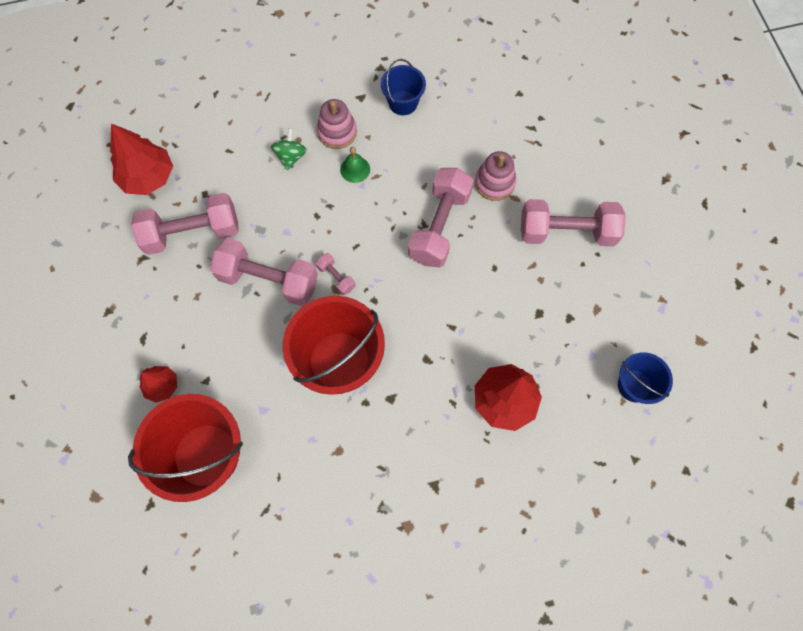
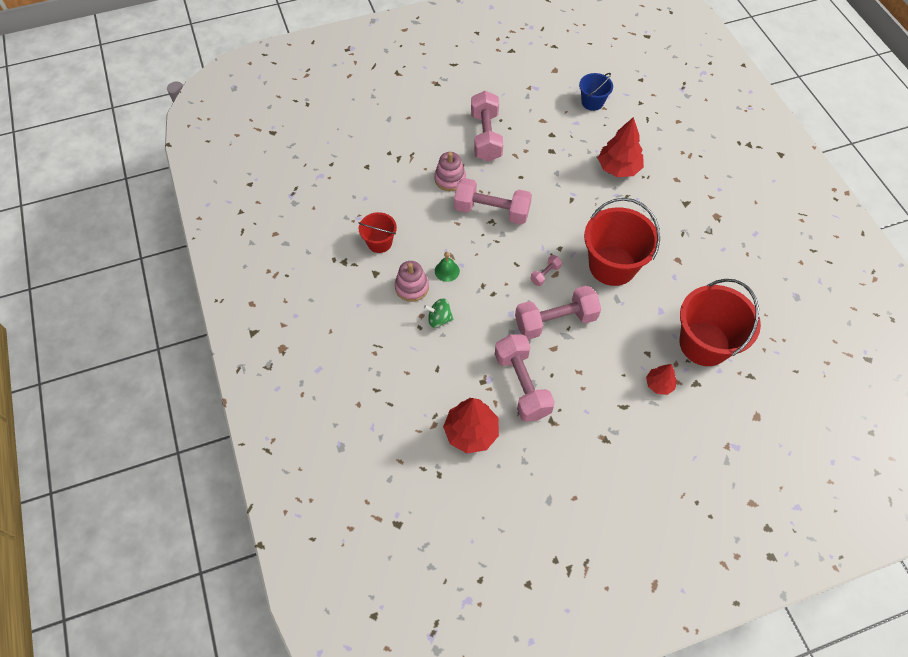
camera: 95 degrees left, 10 degrees down
pink dumbbell [210,238,318,306] -> pink dumbbell turned 60 degrees clockwise [515,286,601,340]
blue bucket [381,59,426,115] -> red bucket [359,212,397,253]

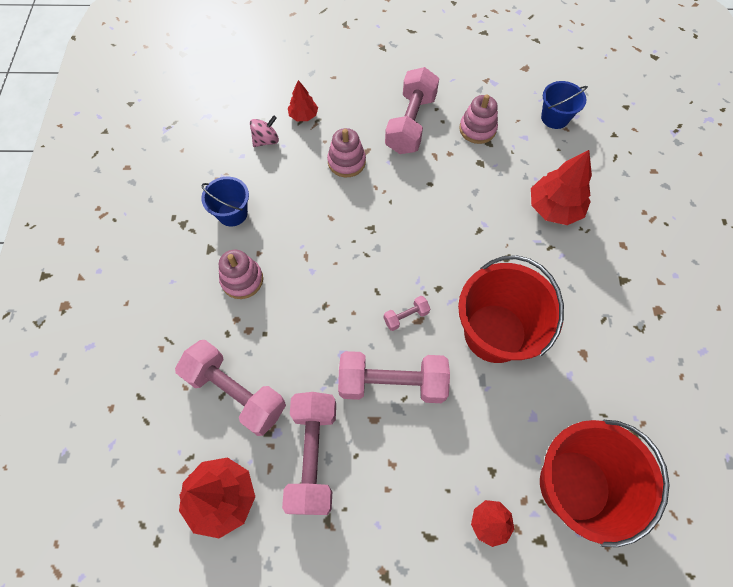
camera: 20 degrees right, 5 degrees up
red bucket [359,212,397,253] -> blue bucket [201,177,249,227]
green spinning top [424,299,453,328] -> none
green bell [435,252,460,282] -> none
pink dumbbell [454,178,532,225] -> pink dumbbell moved to [175,340,286,436]
none -> pink spinning top [250,115,279,147]
none -> red tree [288,80,318,121]
none -> pink stacking toy [459,94,498,144]

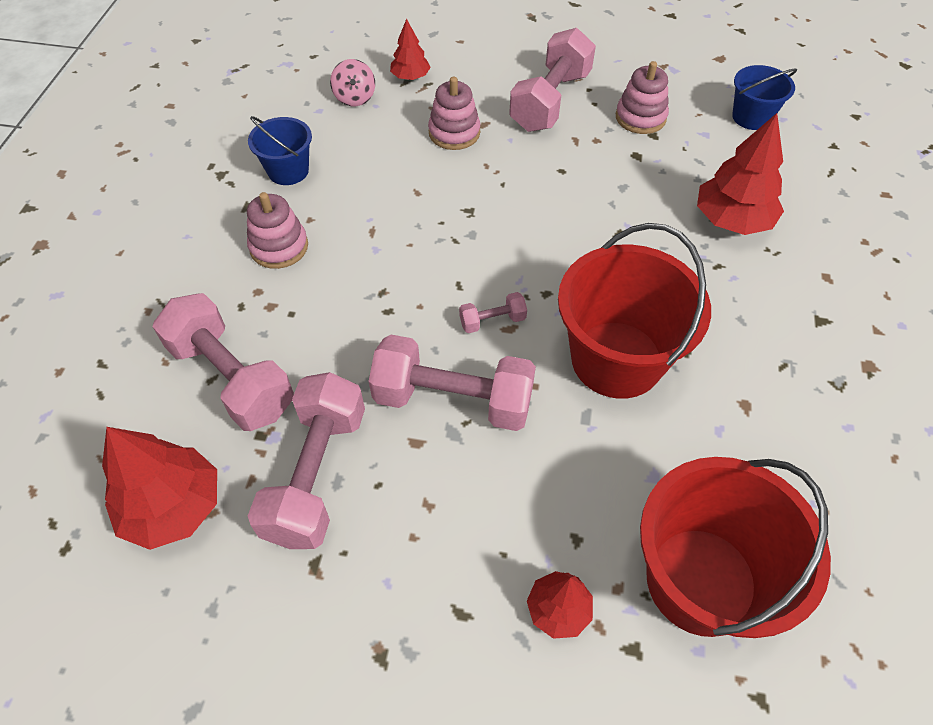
camera: 10 degrees right, 10 degrees down
pink spinning top [250,115,279,147] -> pink spinning top turned 105 degrees clockwise [330,59,375,106]

